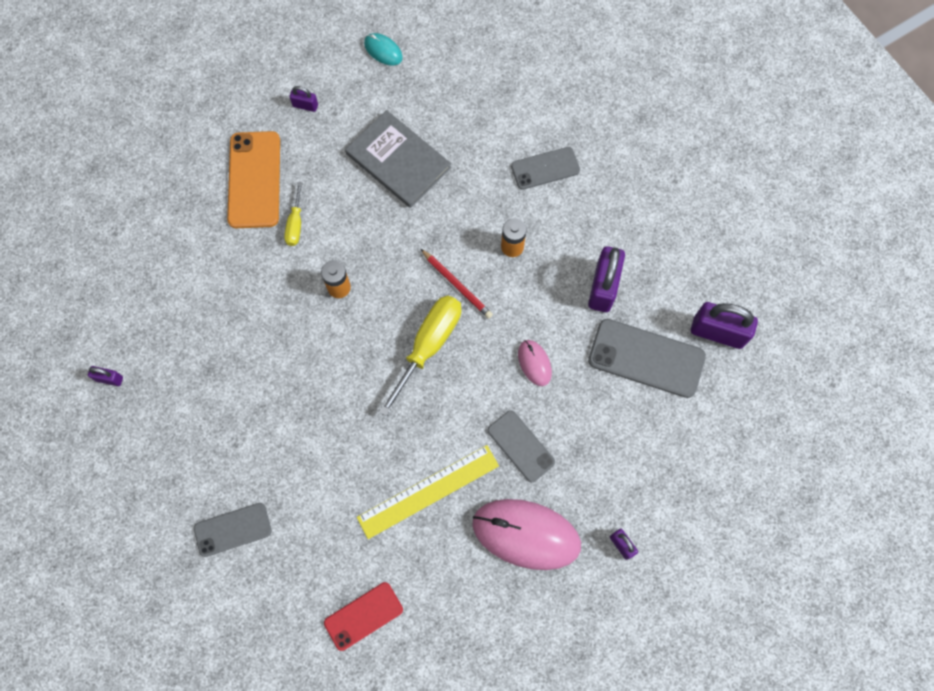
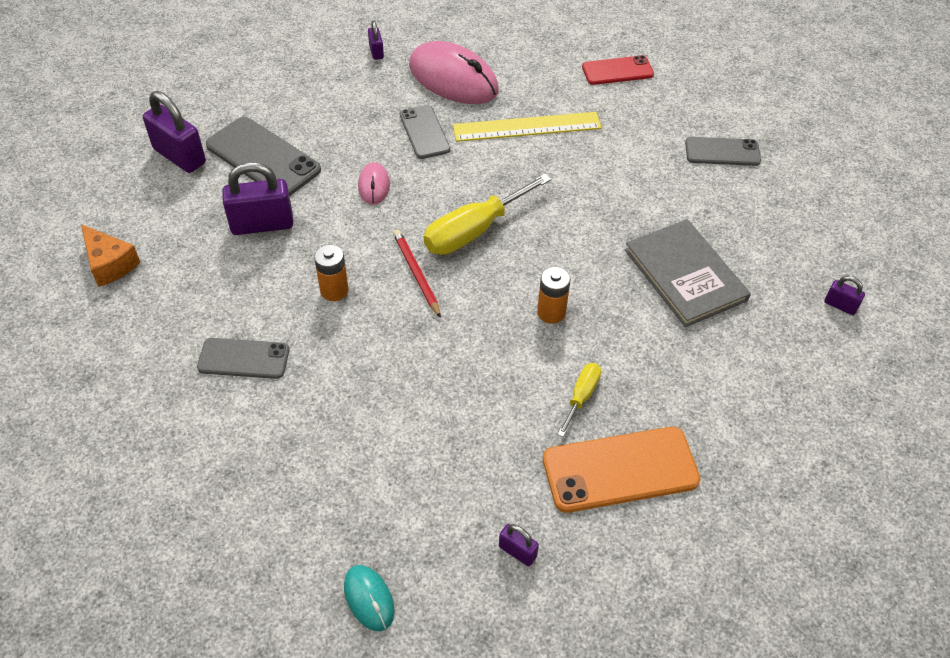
camera: 160 degrees left, 20 degrees down
orange phone [227,131,280,228] -> orange phone turned 60 degrees clockwise [543,427,701,513]
grey book [345,110,451,208] -> grey book moved to [625,219,751,327]
purple padlock [588,246,625,312] -> purple padlock turned 45 degrees clockwise [222,162,293,235]
none -> orange cheese [81,224,140,287]

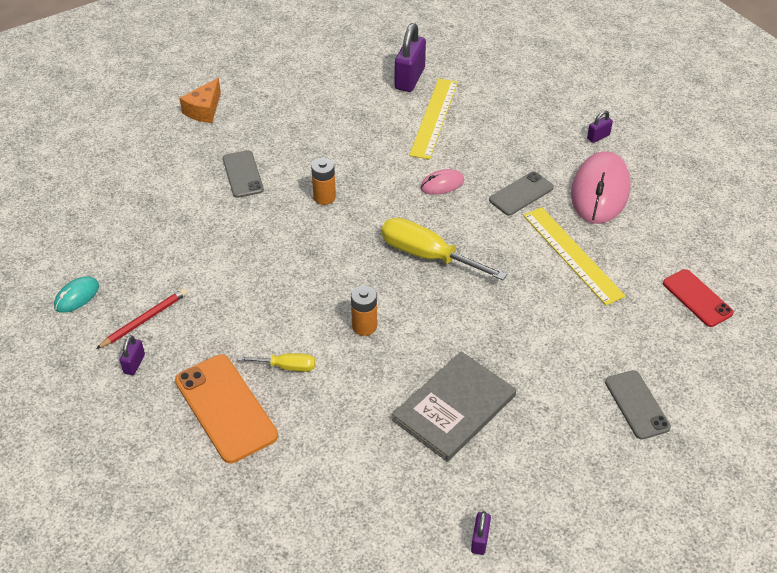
camera: 70 degrees right, 5 degrees down
orange cheese [81,224,140,287] -> orange cheese moved to [179,78,221,123]
grey phone [206,117,321,196] -> yellow ruler [409,79,458,160]
purple padlock [222,162,293,235] -> none
red pencil [393,230,441,318] -> red pencil moved to [96,288,187,349]

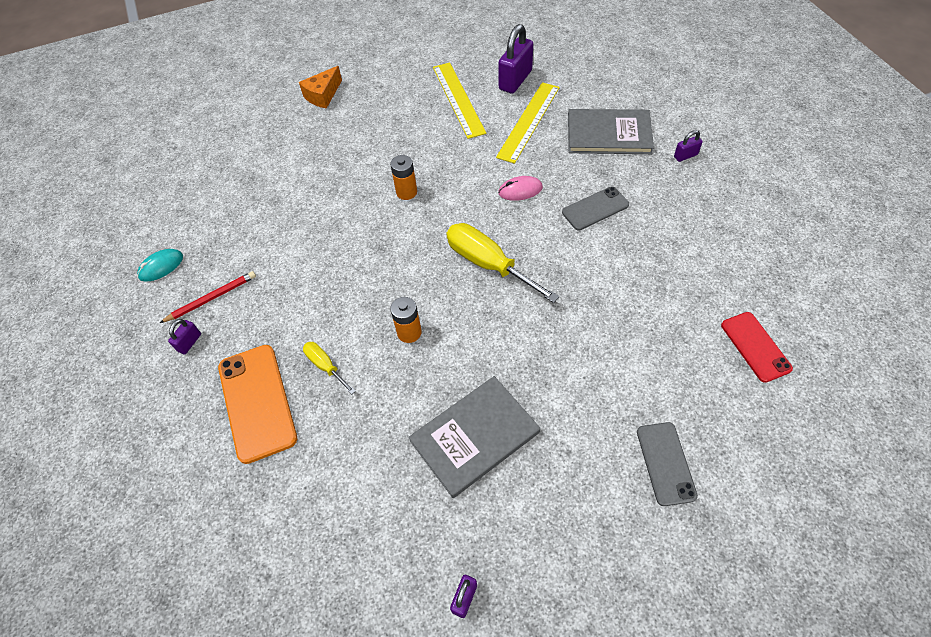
camera: 15 degrees right, 10 degrees up
grey phone [223,150,264,198] -> none
yellow screwdriver [238,353,315,372] -> yellow screwdriver turned 150 degrees counterclockwise [303,342,356,394]
yellow ruler [523,207,625,306] -> yellow ruler moved to [433,62,486,139]
pink mouse [571,151,631,224] -> none
none -> grey book [568,109,654,154]

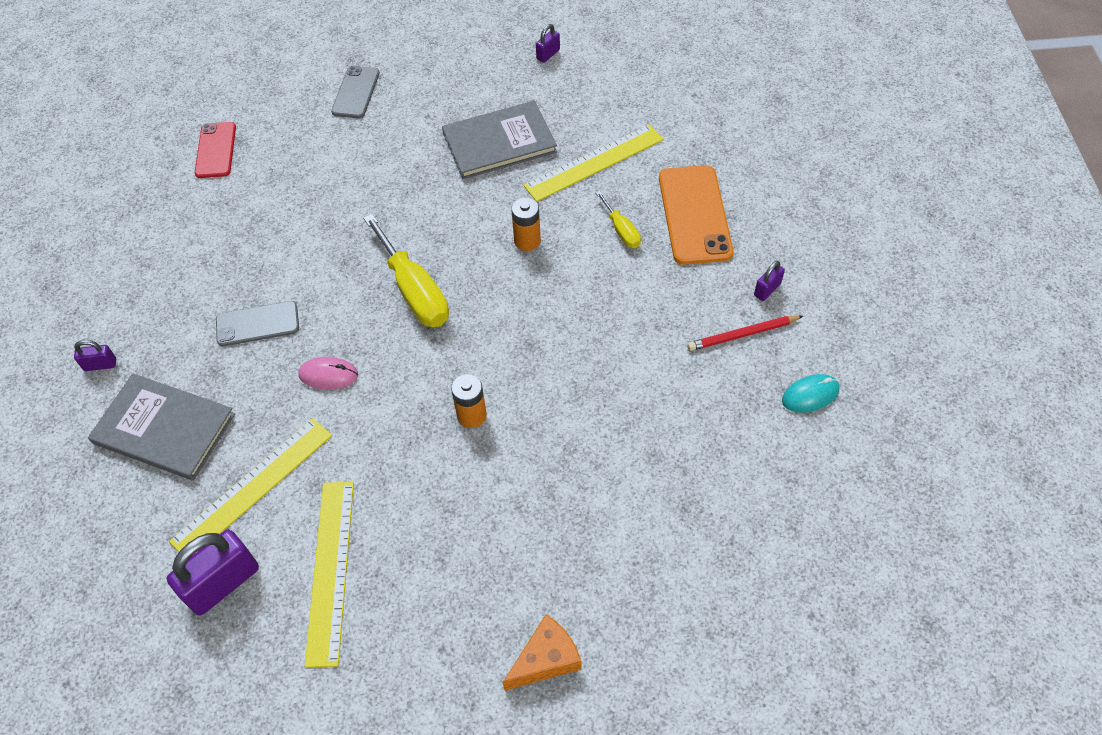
camera: 165 degrees left, 0 degrees up
none -> yellow ruler [524,124,664,202]

